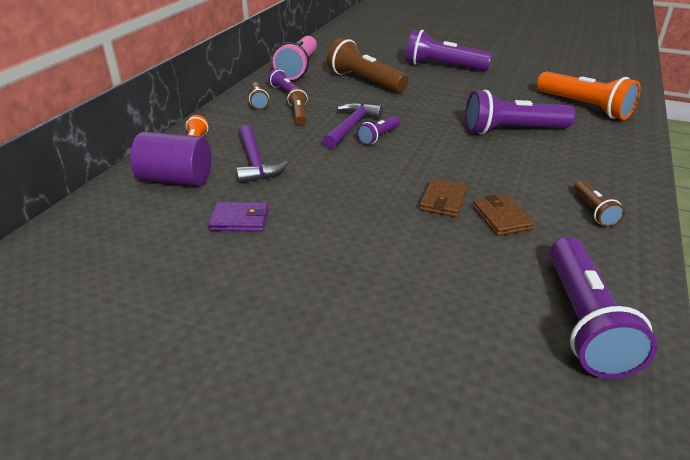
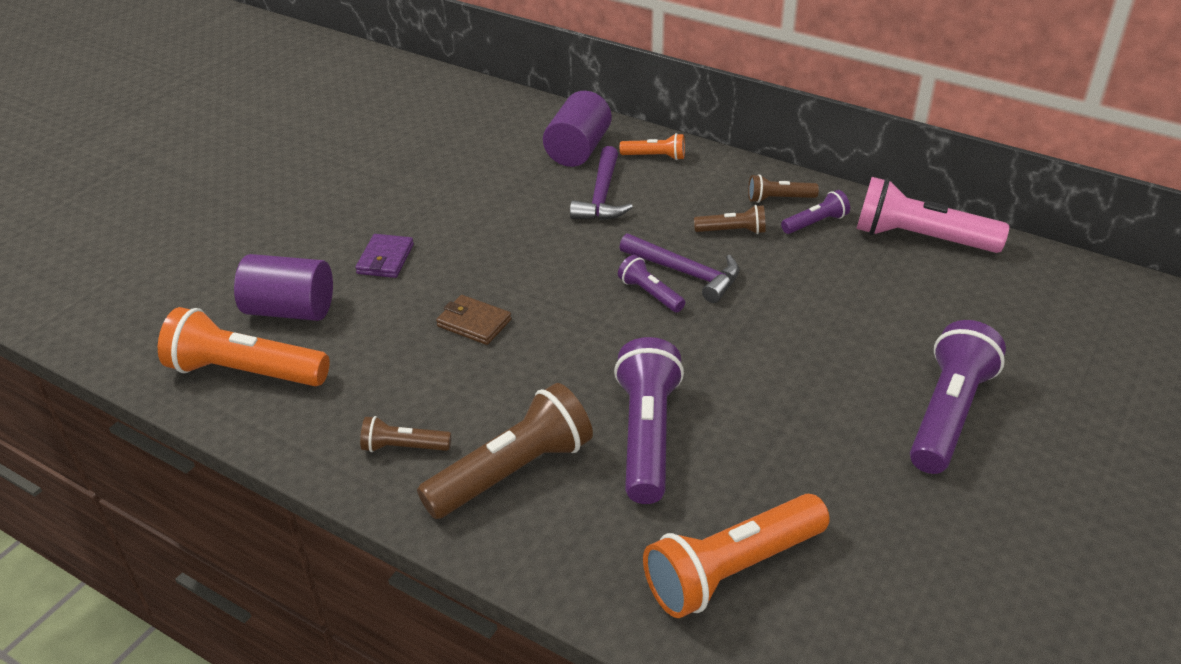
camera: 100 degrees right, 5 degrees up
purple wallet [208,202,269,232] -> purple wallet moved to [355,234,414,278]
purple hammer [236,125,288,184] -> purple hammer turned 75 degrees counterclockwise [570,146,633,220]
brown flashlight [327,38,408,93] -> brown flashlight moved to [417,383,593,519]
brown wallet [473,195,534,236] -> none
purple flashlight [550,237,658,379] -> orange flashlight [158,307,330,386]
none -> purple cylinder [234,254,333,321]

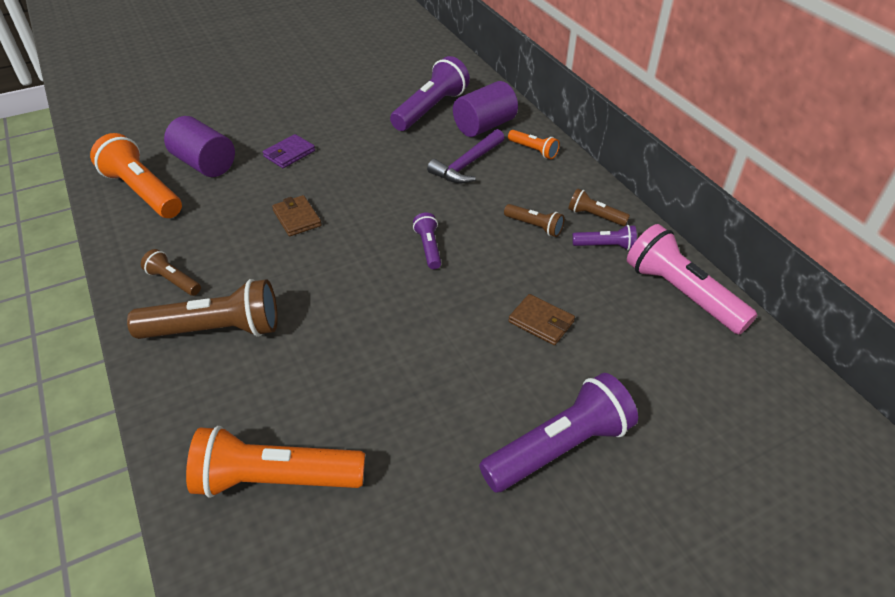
camera: 30 degrees right, 5 degrees up
purple flashlight [614,337,684,504] -> purple flashlight moved to [390,56,470,131]
purple hammer [619,233,739,303] -> none
none -> brown wallet [508,294,575,345]

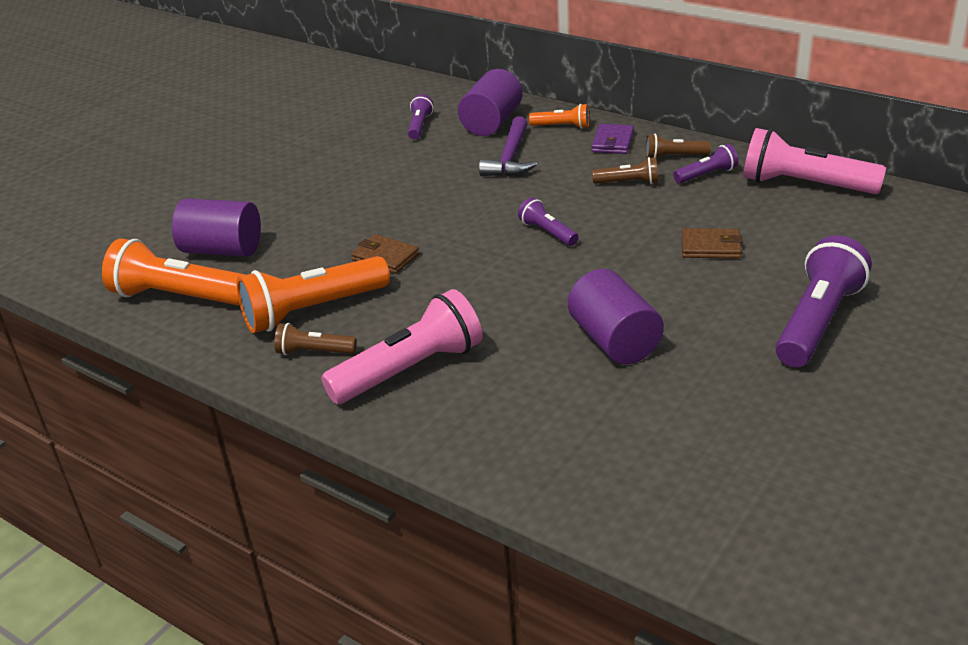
camera: 25 degrees left, 10 degrees down
brown flashlight [127,279,278,339] -> pink flashlight [321,289,483,404]
orange flashlight [186,426,365,498] -> orange flashlight moved to [237,256,390,333]
purple wallet [263,134,315,168] -> purple wallet moved to [592,124,634,154]
purple flashlight [390,56,470,131] -> purple flashlight [408,94,434,139], size x0.51
none -> purple cylinder [568,269,664,365]

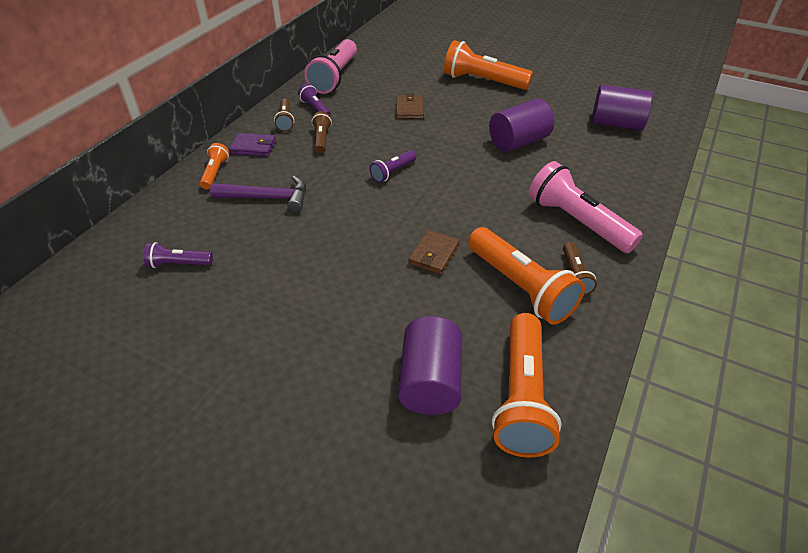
camera: 100 degrees left, 10 degrees up
purple cylinder [458,69,522,136] -> purple cylinder moved to [592,85,653,130]
purple flashlight [775,235,872,367] -> orange flashlight [444,40,533,90]

